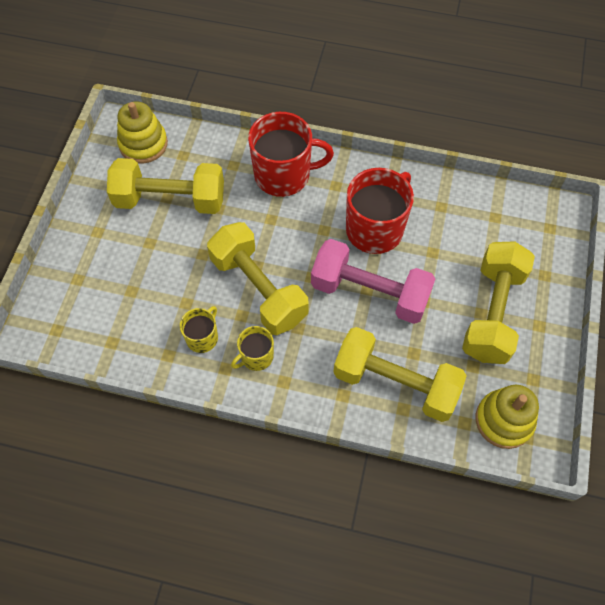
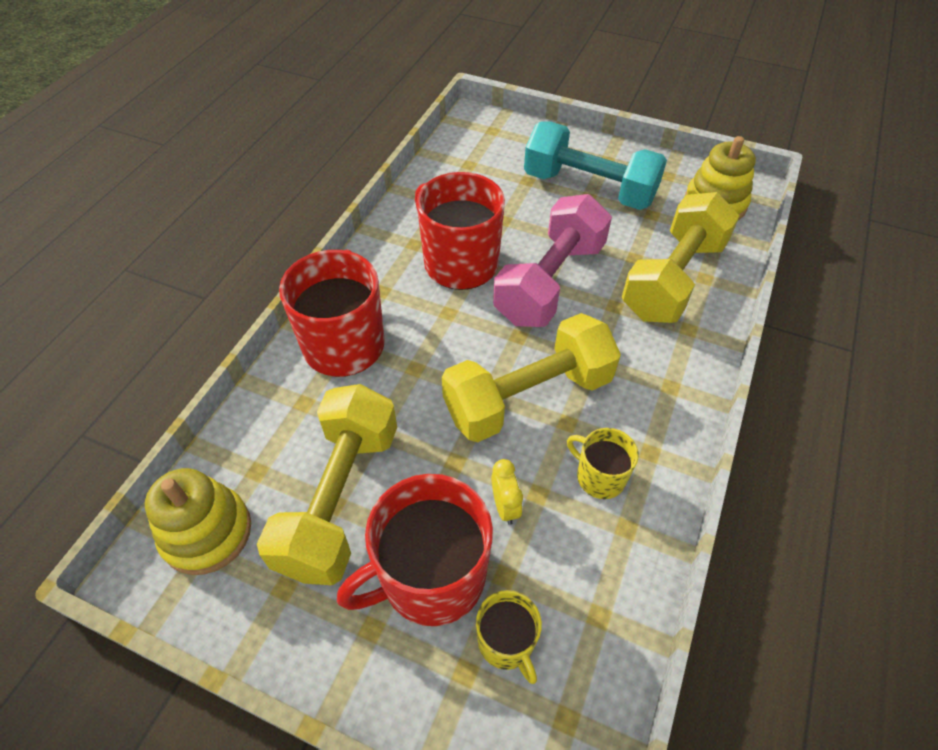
camera: 80 degrees left, 10 degrees down
yellow mug [231,326,274,371] -> yellow mug moved to [476,590,542,684]
yellow dumbbell [462,241,535,364] -> turquoise dumbbell [524,121,667,210]
none -> red mug [337,474,493,626]
none -> yellow clock [492,459,523,525]

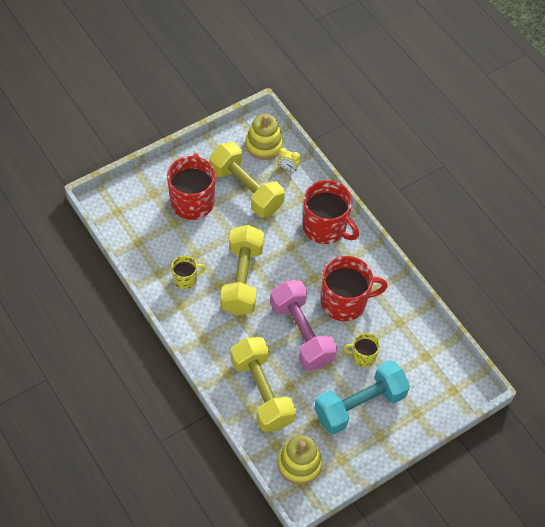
camera: 120 degrees right, 5 degrees up
yellow mug [476,590,542,684] -> yellow mug moved to [343,333,380,367]
yellow clock [492,459,523,525] -> yellow clock moved to [278,148,300,171]

